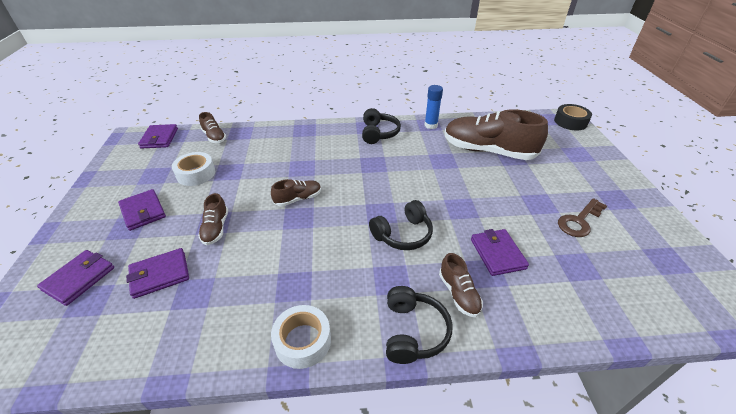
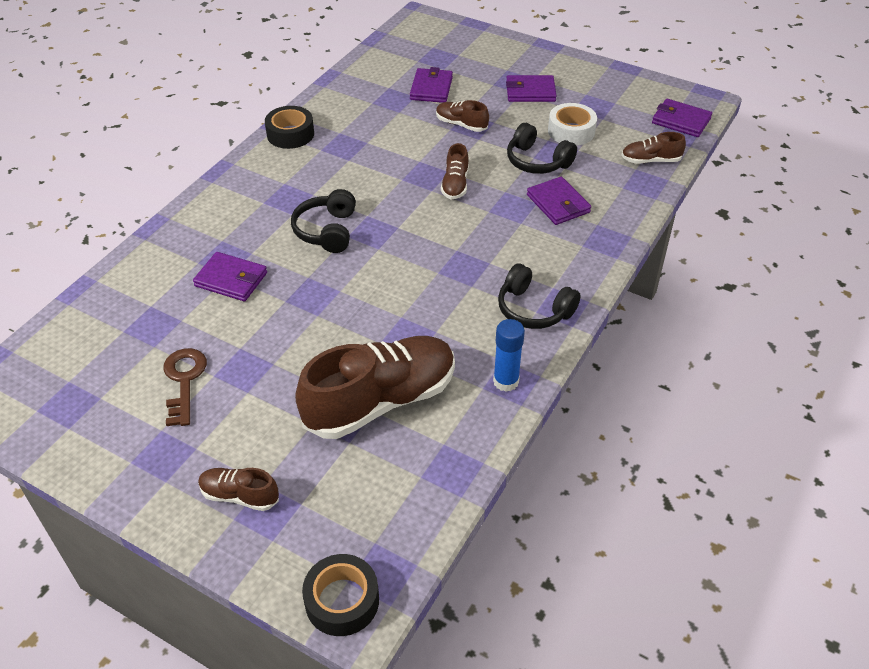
camera: 125 degrees right, 5 degrees up
purple wallet [37,250,114,306] -> purple wallet moved to [527,176,591,225]
white tape [271,305,331,369] -> black tape [265,106,314,149]
black headphones [386,286,452,364] -> black headphones moved to [507,123,577,174]
brown shoe [439,253,483,317] -> brown shoe moved to [198,468,279,511]

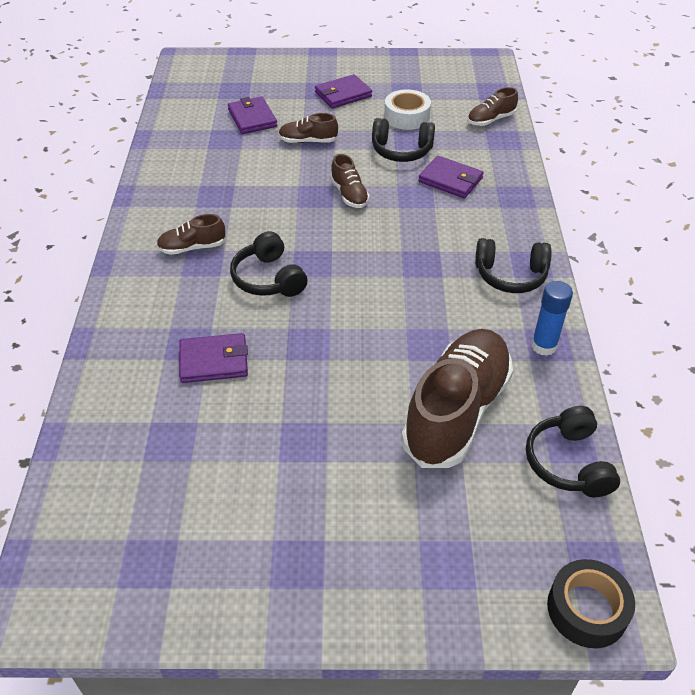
camera: 30 degrees left, 0 degrees up
brown key [164,348,207,426] -> none
brown shoe [198,468,279,511] -> brown shoe moved to [156,214,226,255]
black tape [265,106,314,149] -> none
purple wallet [652,99,712,137] -> none
none -> black headphones [526,406,620,497]

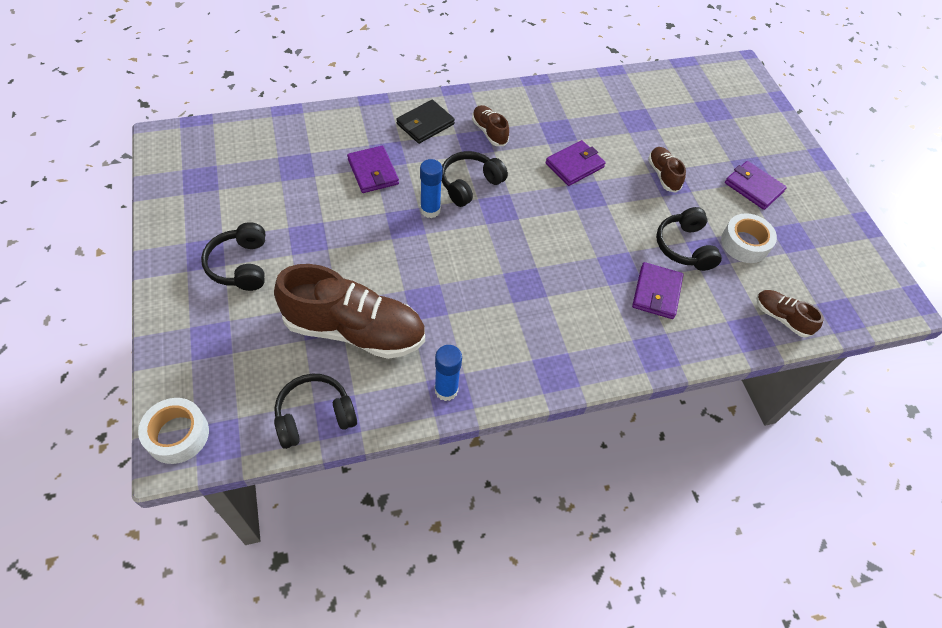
camera: 70 degrees right, 10 degrees up
purple wallet [228,97,277,134] -> purple wallet moved to [545,140,606,186]
brown shoe [330,154,370,208] -> none
black headphones [475,238,552,293] -> black headphones moved to [201,222,265,291]
black tape [547,559,635,648] -> white tape [138,398,209,464]
none -> black wallet [396,100,455,144]
none -> blue glue stick [420,159,443,218]

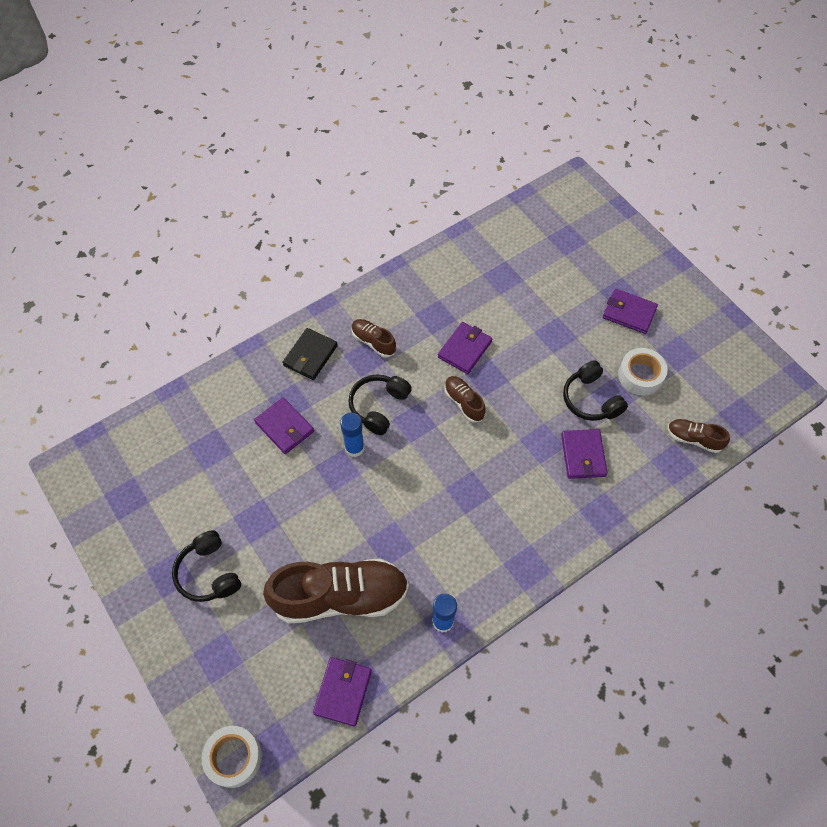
camera: 15 degrees left, 5 degrees up
black headphones [274,374,357,449] -> purple wallet [313,657,372,727]
brown shoe [648,147,686,193] -> brown shoe moved to [444,376,486,423]

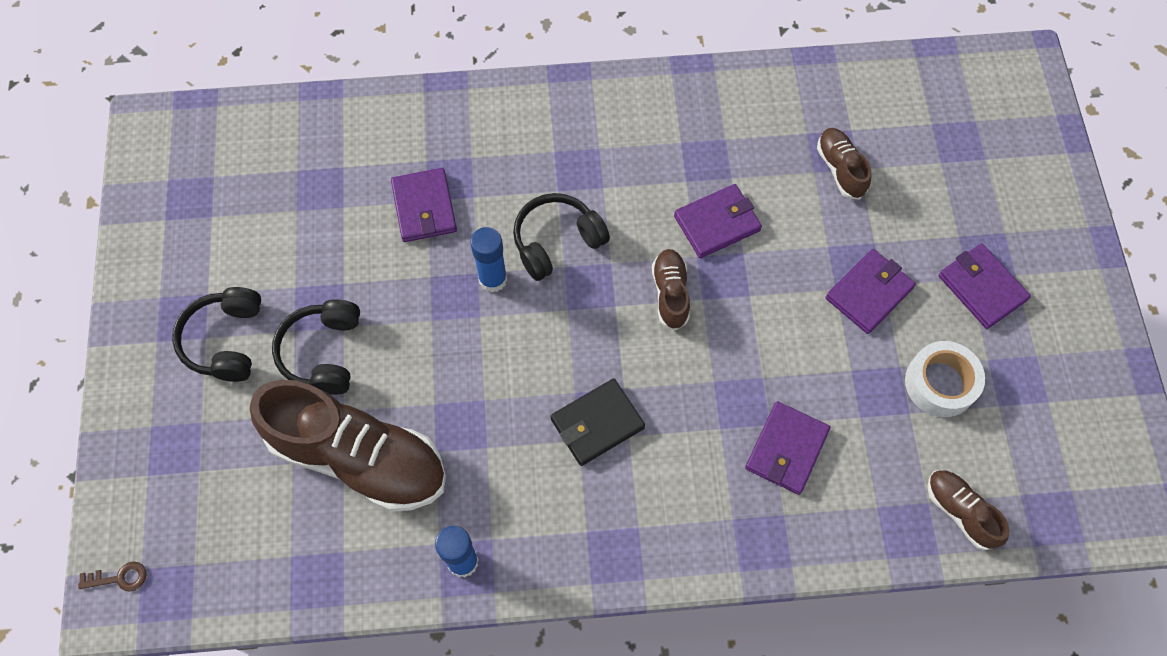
camera: 30 degrees right, 5 degrees up
white tape [202,726,262,788] -> brown key [78,562,147,592]
black wallet [283,328,338,380] -> black wallet moved to [550,379,645,466]
purple wallet [313,657,372,727] -> purple wallet moved to [826,249,916,334]
brown shoe [351,319,396,357] -> brown shoe moved to [817,128,871,200]
black headphones [563,360,628,421] -> black headphones moved to [272,299,360,395]

